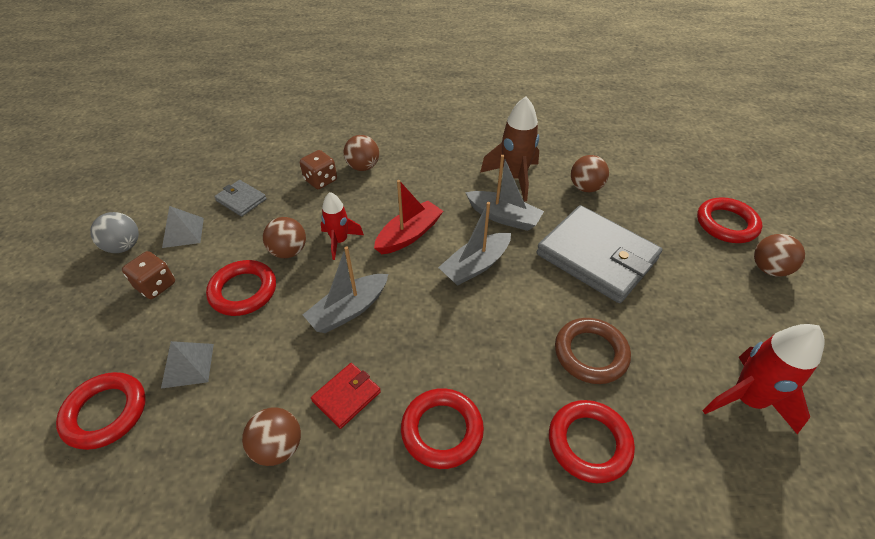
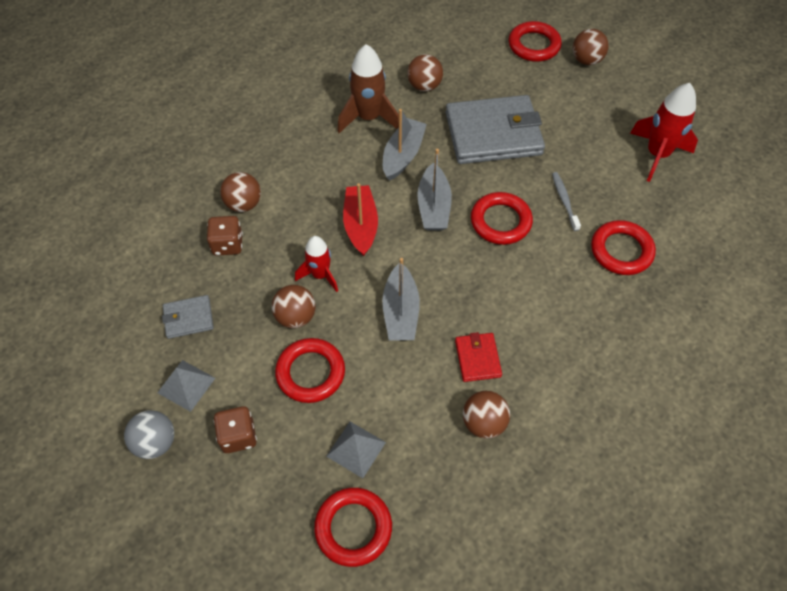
camera: 50 degrees left, 10 degrees up
red ring [401,388,484,469] -> red ring moved to [471,192,533,245]
grey boat [465,155,544,231] -> grey boat turned 45 degrees counterclockwise [383,109,427,181]
brown ring [555,318,631,384] -> grey toothbrush [552,172,581,231]

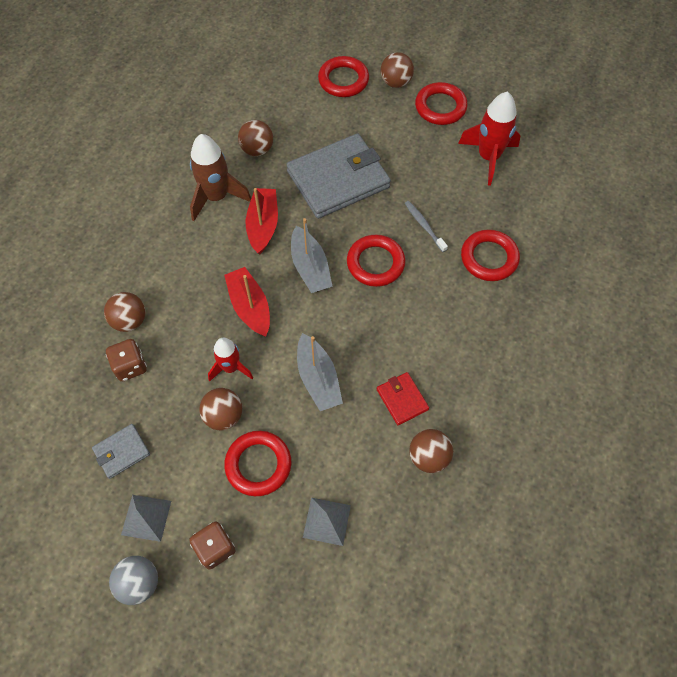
camera: 20 degrees left, 5 degrees up
red ring [314,488,392,567] -> red ring moved to [415,82,468,125]
grey boat [383,109,427,181] -> red boat [246,188,278,254]

